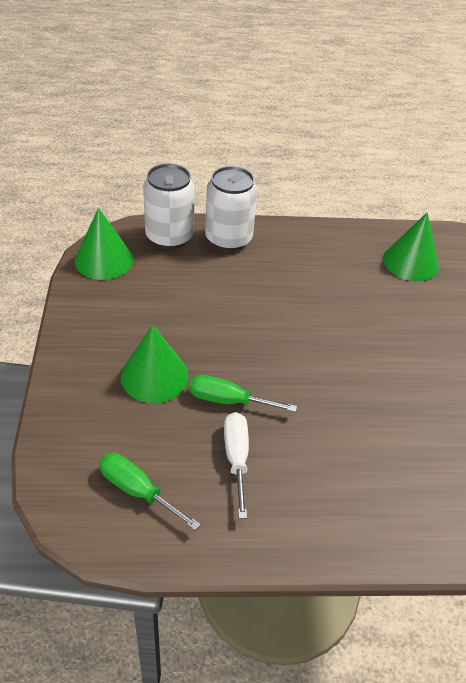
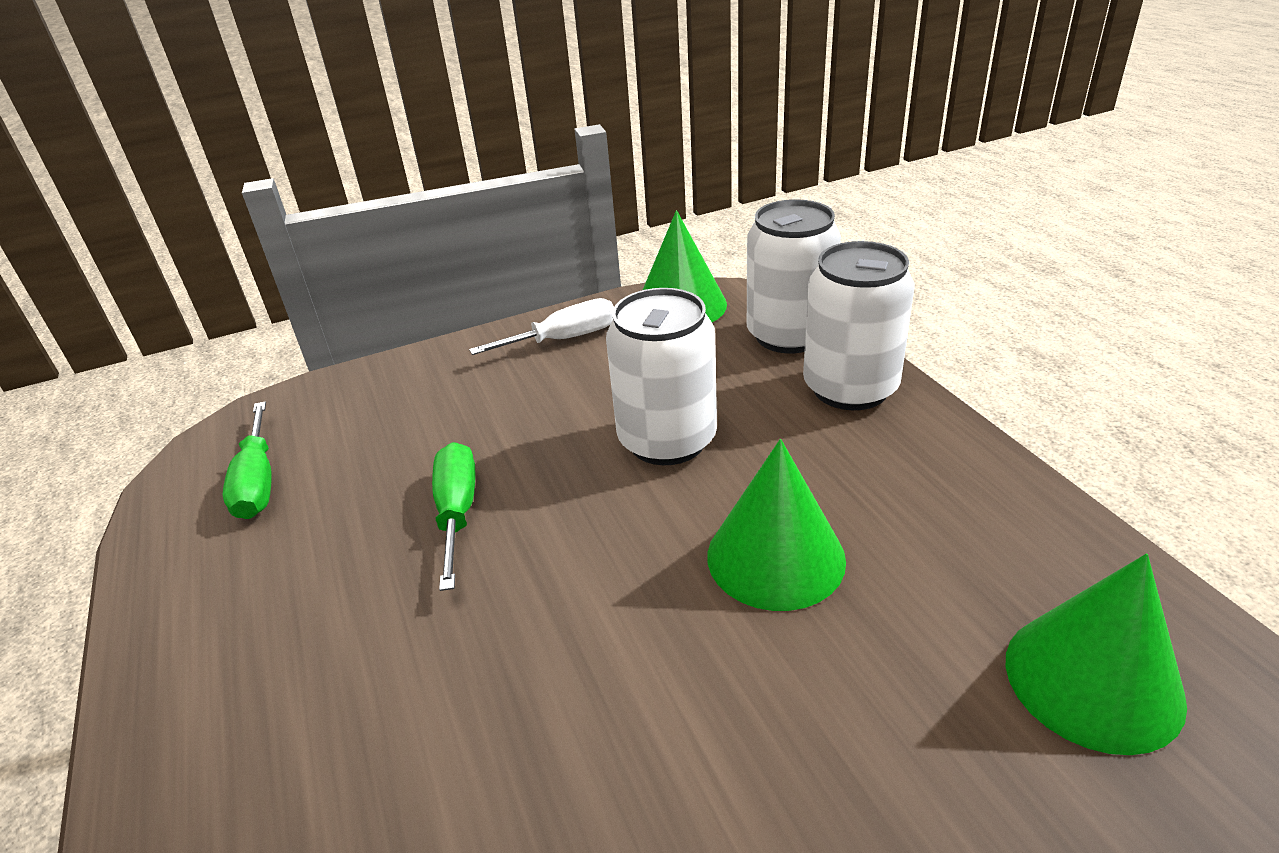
camera: 75 degrees right, 10 degrees down
green screwdriver [99,453,200,531] -> green screwdriver turned 150 degrees clockwise [223,401,272,519]
green cone [121,325,188,403] -> green cone moved to [707,439,846,611]
white screwdriver [224,412,249,519] -> white screwdriver moved to [469,298,614,355]
none -> white can [606,288,717,465]

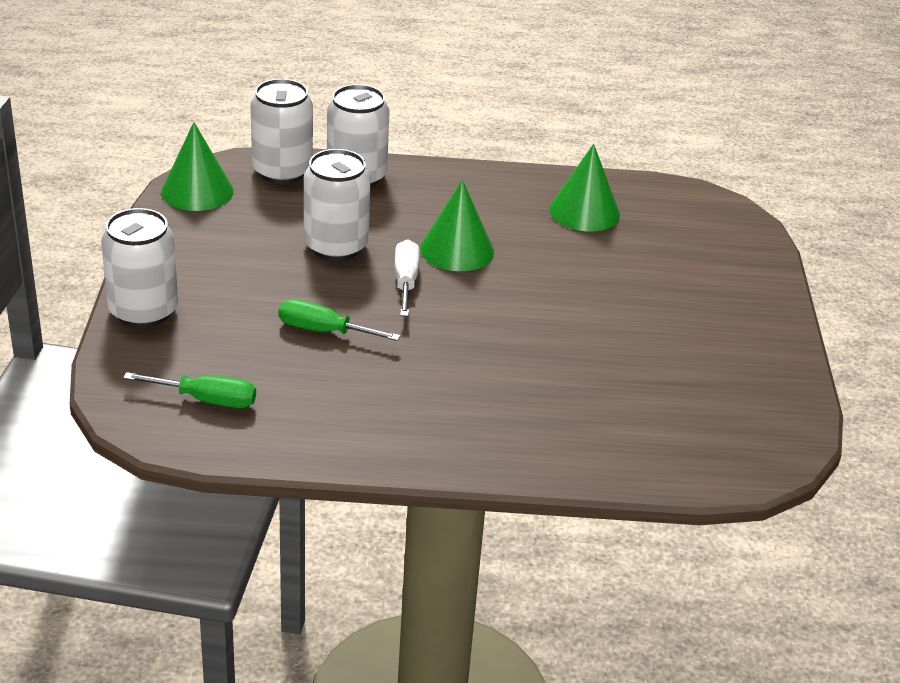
camera: 70 degrees left, 0 degrees up
white screwdriver [469,298,614,355] -> white screwdriver moved to [395,239,419,316]
none -> white can [101,208,178,328]

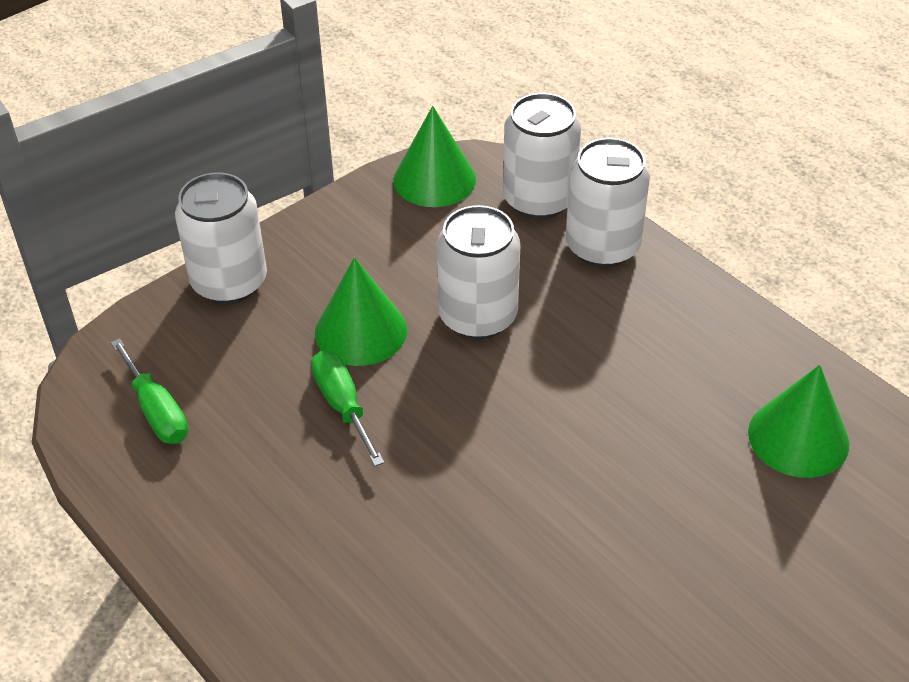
camera: 50 degrees right, 10 degrees up
white screwdriver [395,239,419,316] -> none
green cone [420,180,494,271] -> green cone moved to [315,257,407,366]

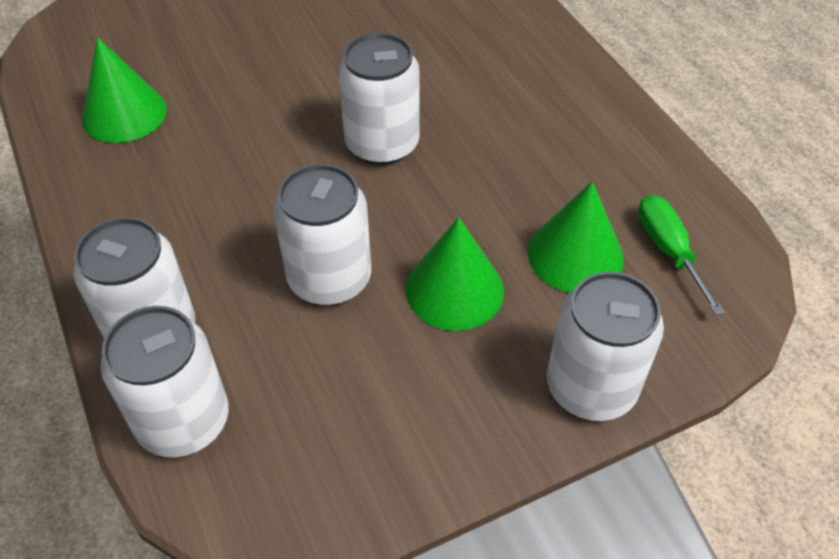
camera: 165 degrees left, 5 degrees up
green screwdriver [311,351,384,466] -> none
green cone [393,106,476,207] -> green cone moved to [528,182,624,293]
none -> white can [338,33,420,165]

